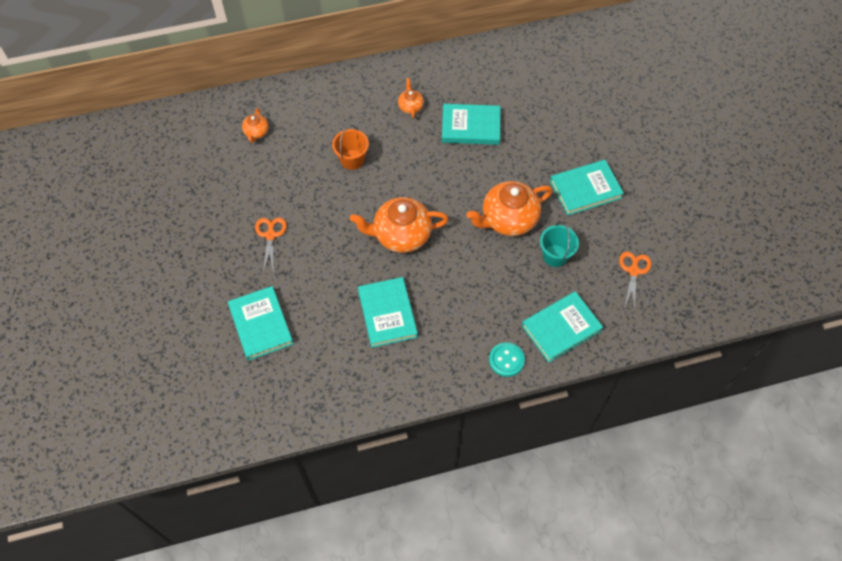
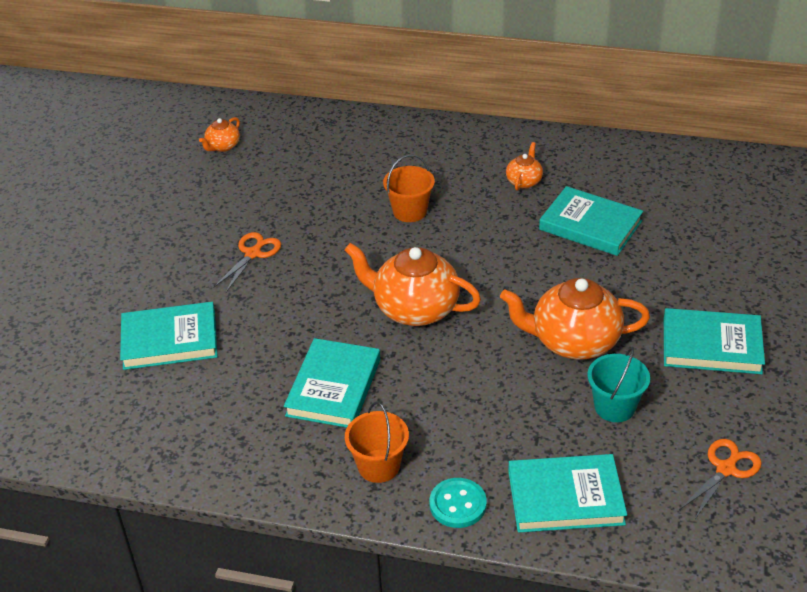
camera: 30 degrees right, 20 degrees down
turquoise book [228,286,294,361] -> turquoise book turned 75 degrees clockwise [120,302,218,370]
orange teapot [242,108,269,143] -> orange teapot moved to [199,117,240,152]
none -> orange bucket [345,402,409,483]

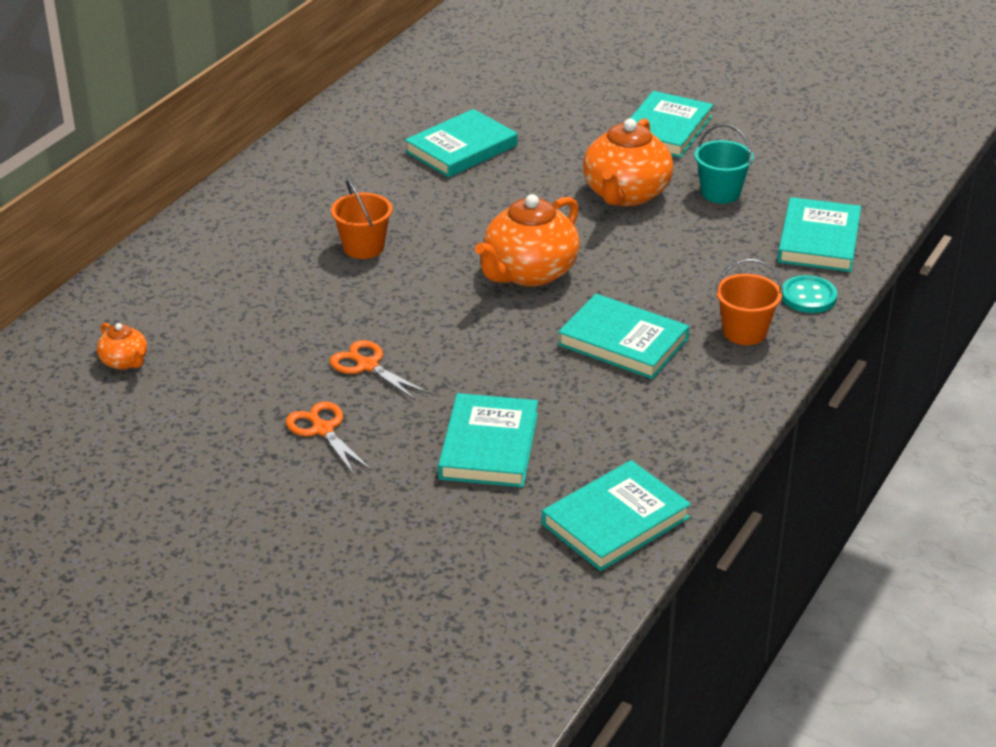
camera: 75 degrees left, 5 degrees down
orange teapot [506,142,543,191] -> none
orange scissors [680,439,762,519] -> orange scissors moved to [286,401,371,475]
none -> turquoise book [542,460,691,571]

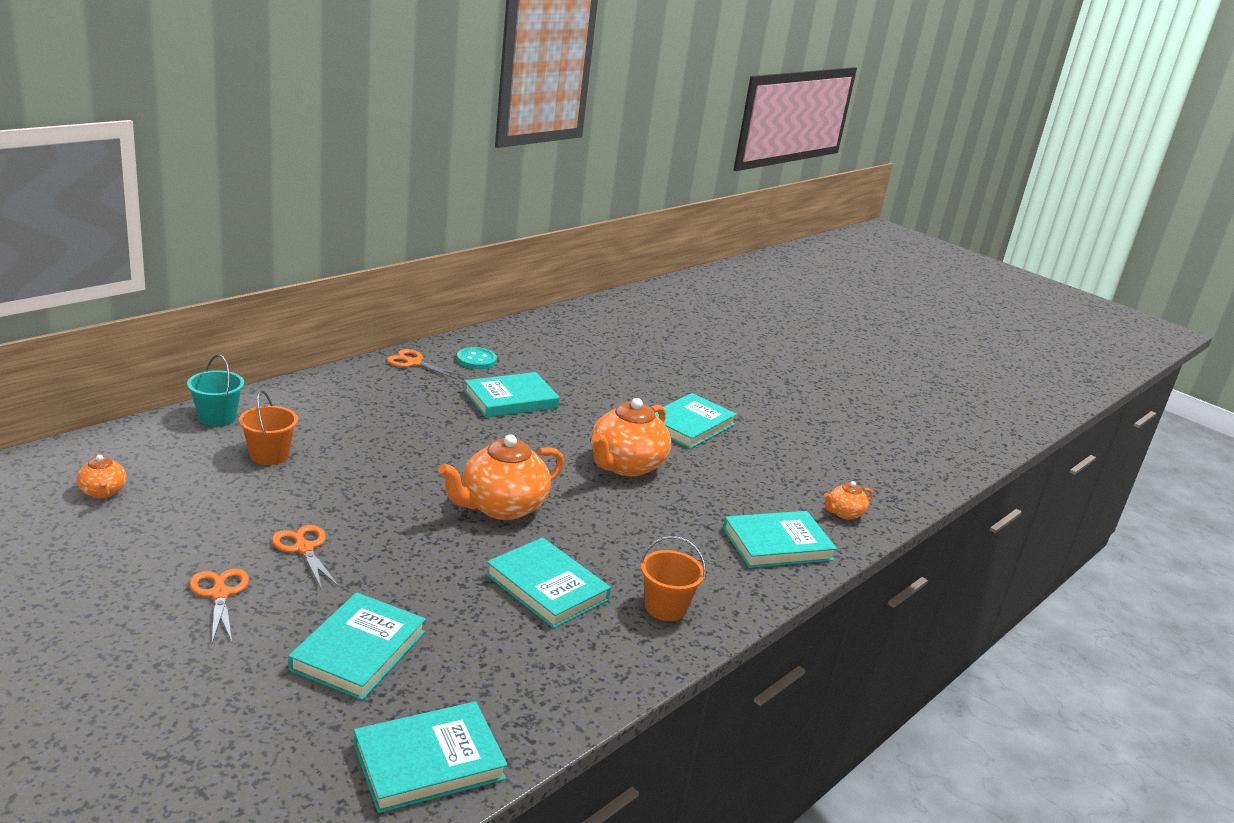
camera: 10 degrees right, 10 degrees down
orange bucket [331,180,393,259] -> orange bucket moved to [239,390,298,465]
turquoise bucket [694,124,754,203] -> turquoise bucket moved to [187,355,244,427]
turquoise book [777,197,861,272] -> turquoise book turned 45 degrees clockwise [723,511,837,568]
turquoise button [782,275,837,313] -> turquoise button moved to [457,347,497,369]
none -> orange scissors [387,349,464,379]
none -> orange teapot [824,481,873,519]

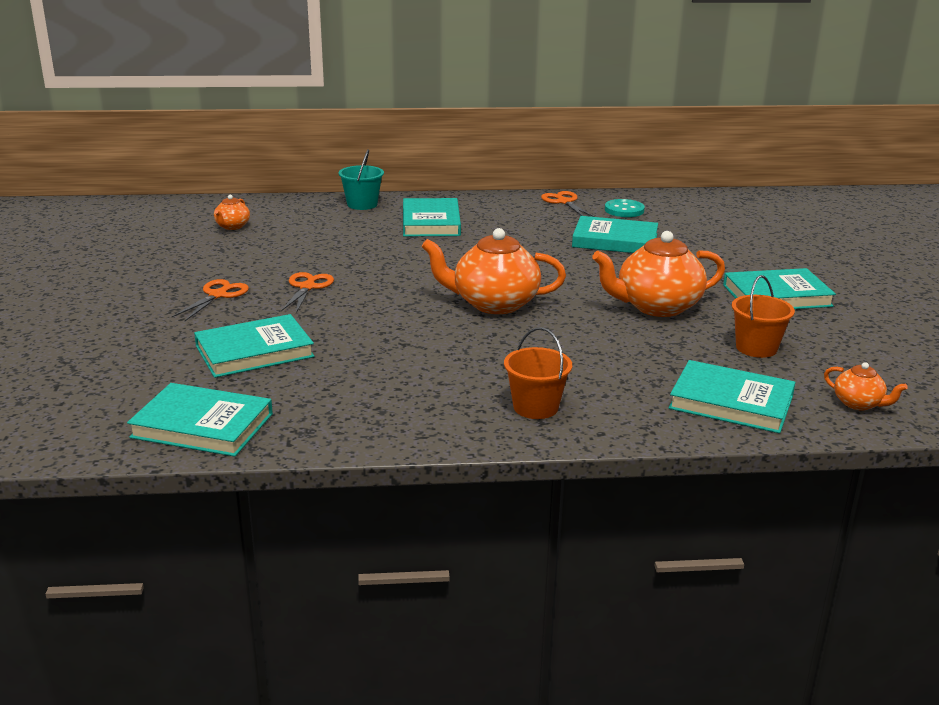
camera: 45 degrees right, 0 degrees up
orange bucket [239,390,298,465] -> orange bucket moved to [732,275,795,358]
turquoise book [486,537,611,628] -> turquoise book moved to [403,198,461,236]
orange teapot [824,481,873,519] -> orange teapot turned 150 degrees counterclockwise [824,362,908,410]

